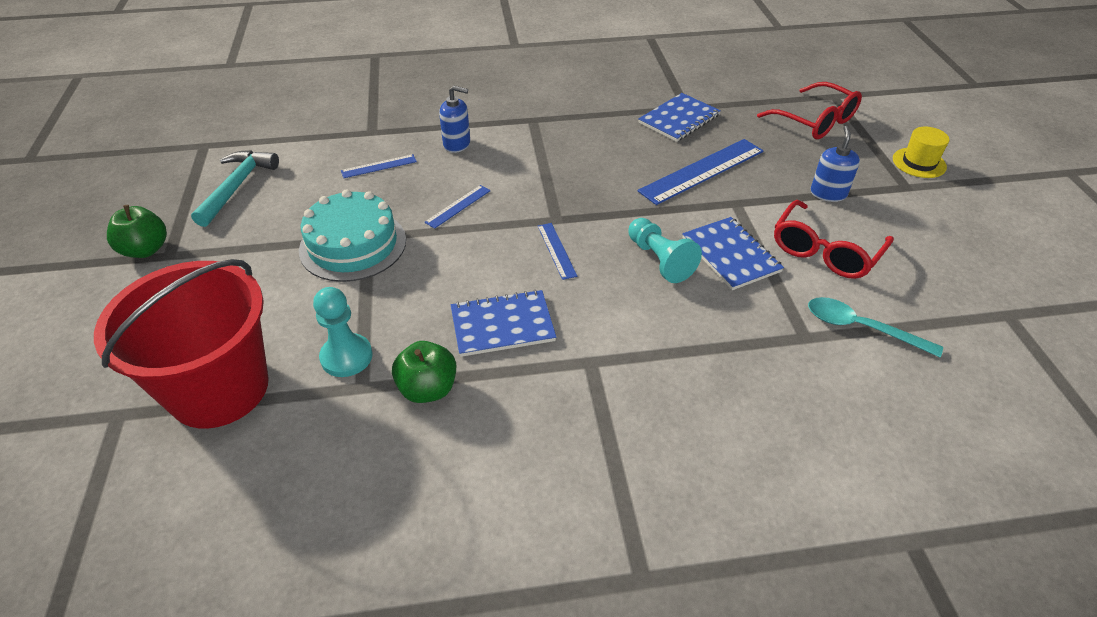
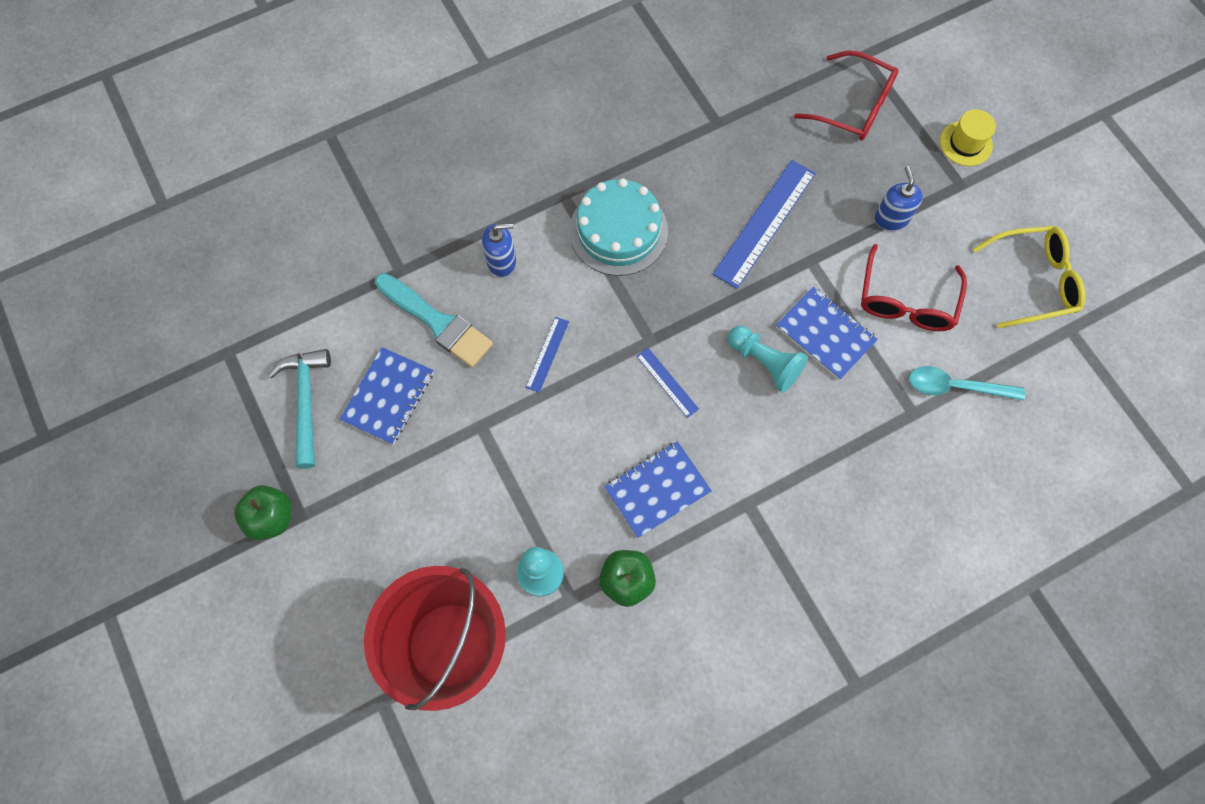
camera: 20 degrees left, 25 degrees up
turquoise cake [299,189,406,282] -> turquoise cake moved to [569,178,668,276]
blue ruler [341,154,417,178] -> turquoise brush [375,273,493,367]
blue notebook [638,93,721,142] -> blue notebook moved to [340,347,434,444]
none -> yellow glasses [973,226,1085,328]

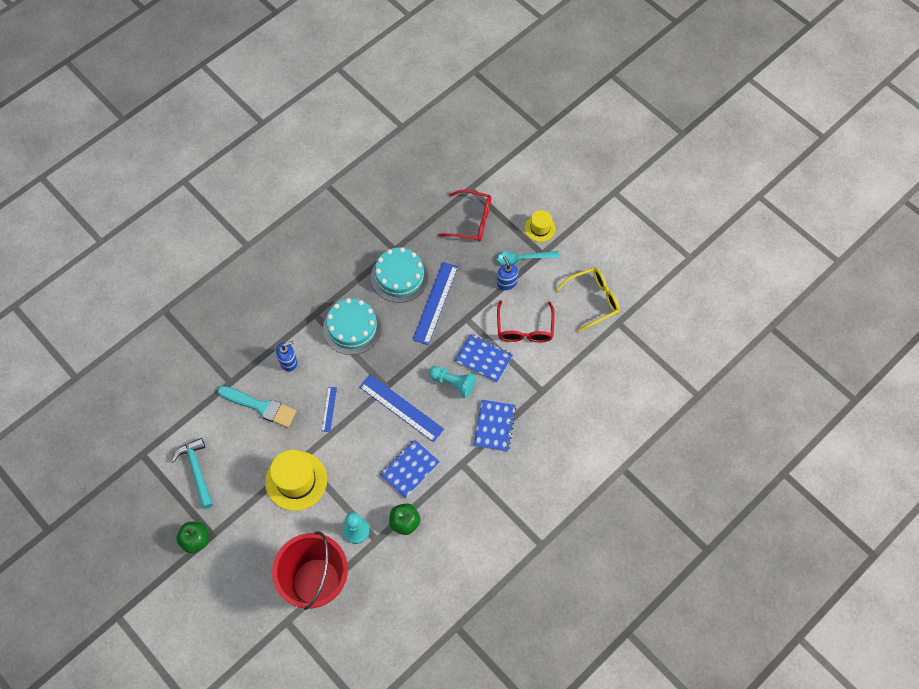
camera: 15 degrees left, 5 degrees down
blue notebook [340,347,434,444] -> blue notebook moved to [474,400,516,452]
blue ruler [636,348,699,418] -> blue ruler [359,374,444,442], size x2.00
turquoise spoon [909,366,1025,401] -> turquoise spoon moved to [496,251,559,265]
none -> yellow hat [265,450,327,511]
none -> turquoise cake [371,247,428,303]

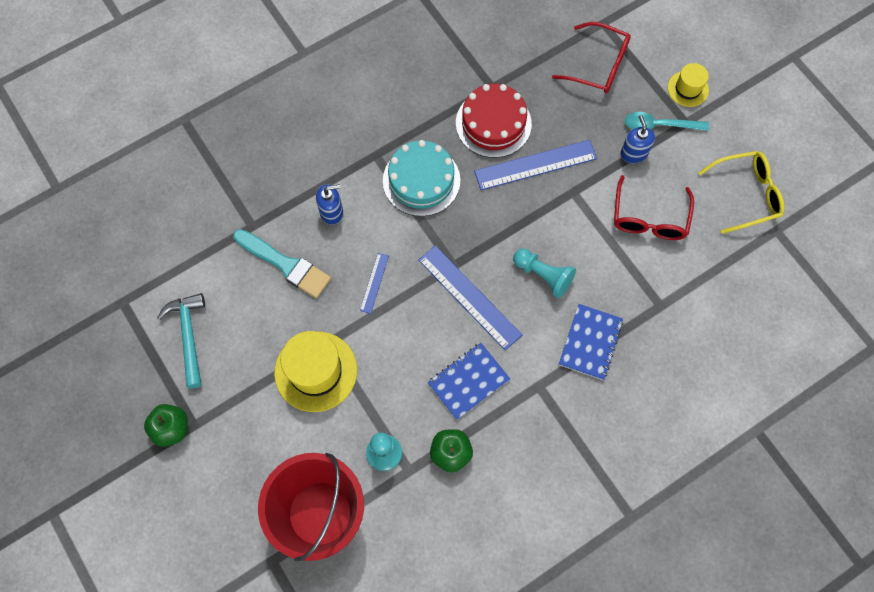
camera: 10 degrees right, 5 degrees up
turquoise cake [371,247,428,303] -> red cake [456,84,532,158]
blue ruler [412,262,458,345] -> blue ruler turned 45 degrees clockwise [474,140,597,190]
blue notebook [455,334,513,383] -> none

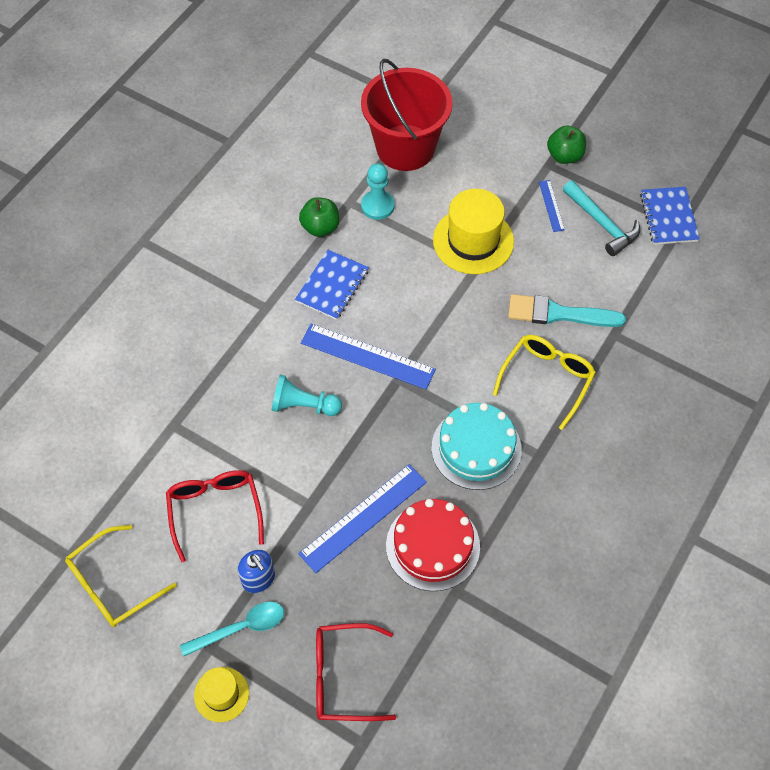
camera: 155 degrees right, 10 degrees down
blue soap dispenser [316,184,343,225] -> yellow glasses [493,335,596,430]
blue ruler [360,253,389,314] -> blue ruler moved to [539,180,565,232]
blue notebook [559,304,623,380] -> blue notebook moved to [640,187,700,245]

